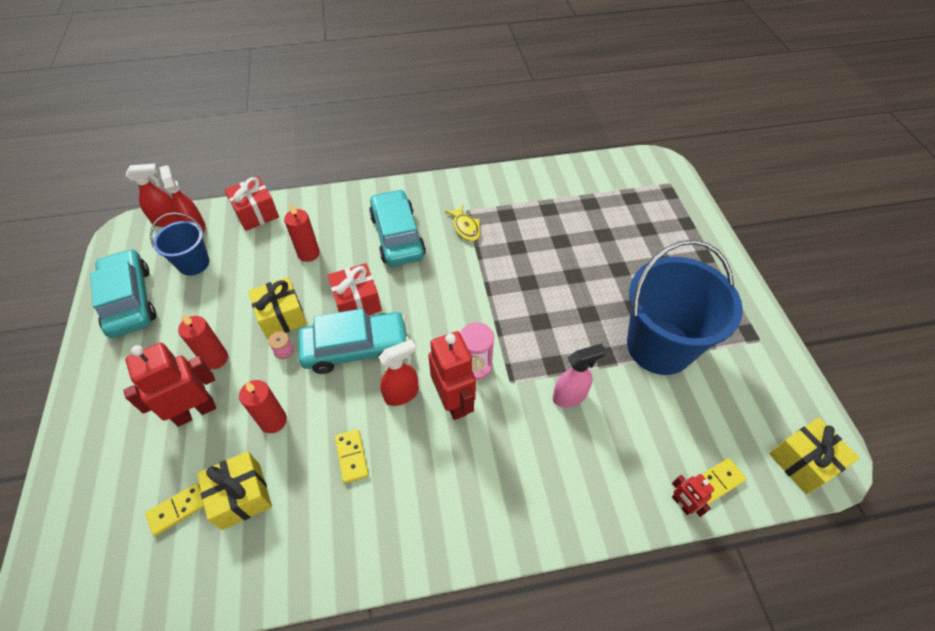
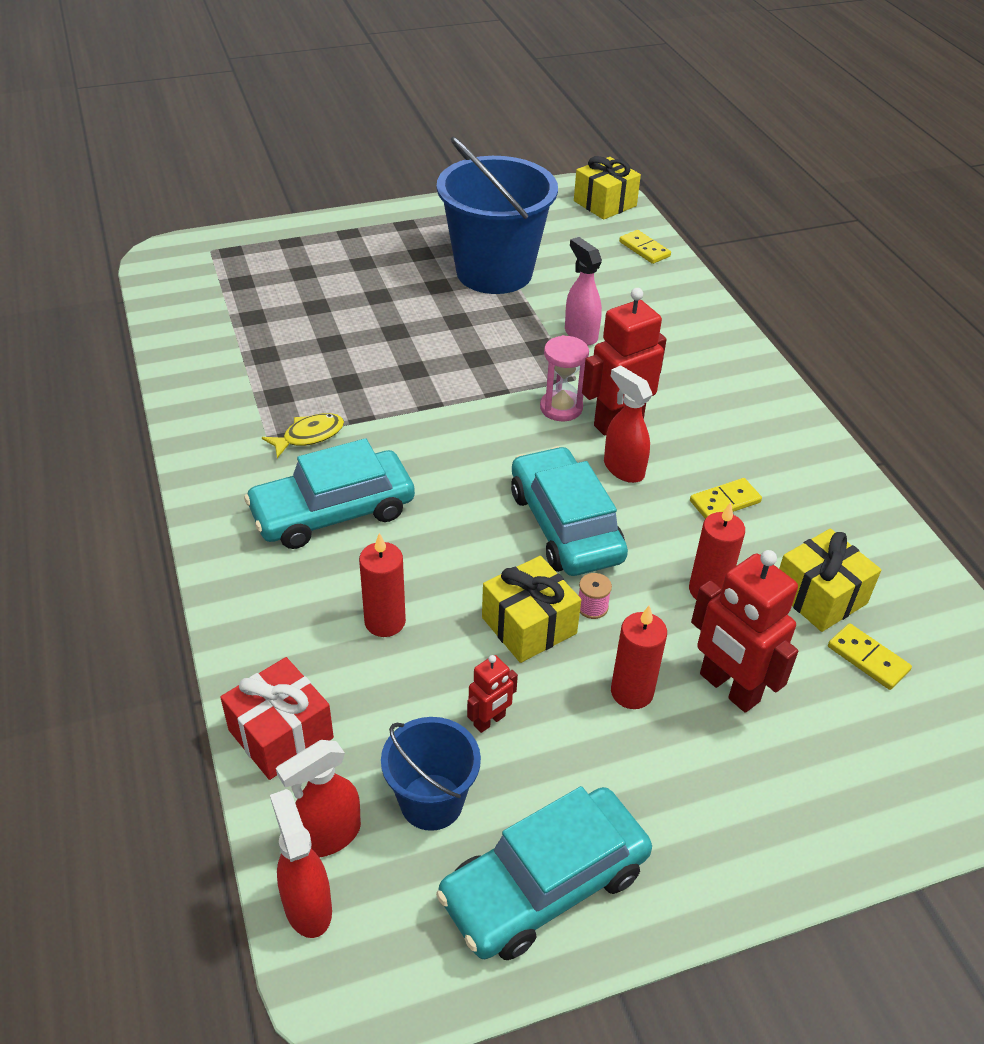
camera: 100 degrees left, 10 degrees down
red gift [327,263,382,315] -> none
red robot [672,474,714,517] -> red robot moved to [467,655,518,733]

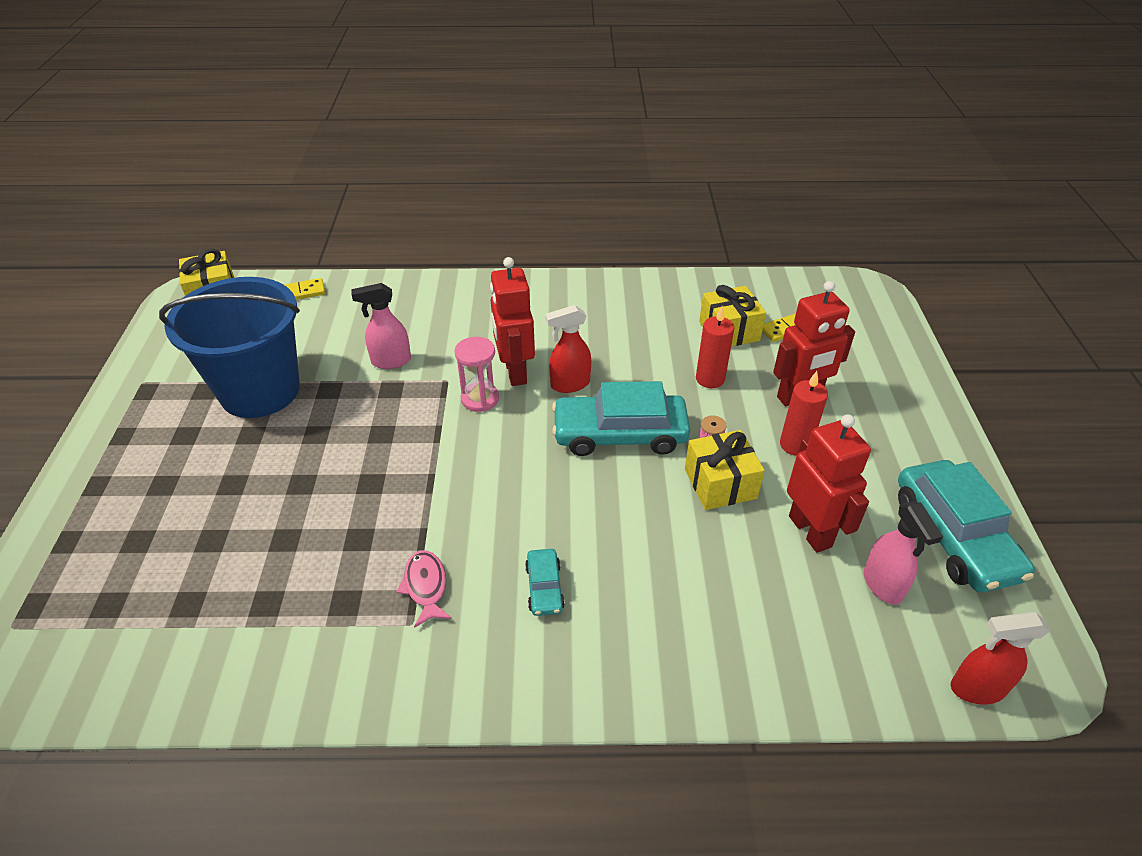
camera: 70 degrees left, 0 degrees up
red gift [220,657,334,780] -> none
turquoise car [244,438,415,549] -> turquoise car [525,549,565,616], size x0.47
yellow fish [262,413,344,458] -> pink fish [397,550,452,628]
red spray bottle [276,740,361,857] -> none
red candle [359,533,406,637] -> none
blue bucket [381,717,481,831] -> pink spray bottle [864,501,943,605]
red robot [467,655,518,733] -> red robot [787,414,871,553], size x1.96
yellow domino [690,478,762,519] -> none

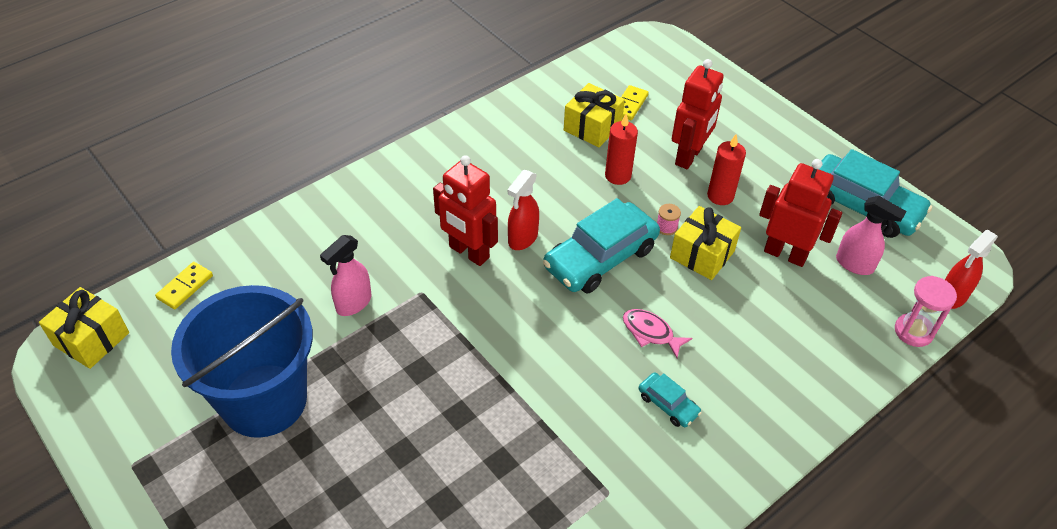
camera: 40 degrees left, 5 degrees up
pink fish [397,550,452,628] -> pink fish moved to [623,309,693,358]
pink hourglass [455,337,499,412] -> pink hourglass moved to [895,276,957,347]

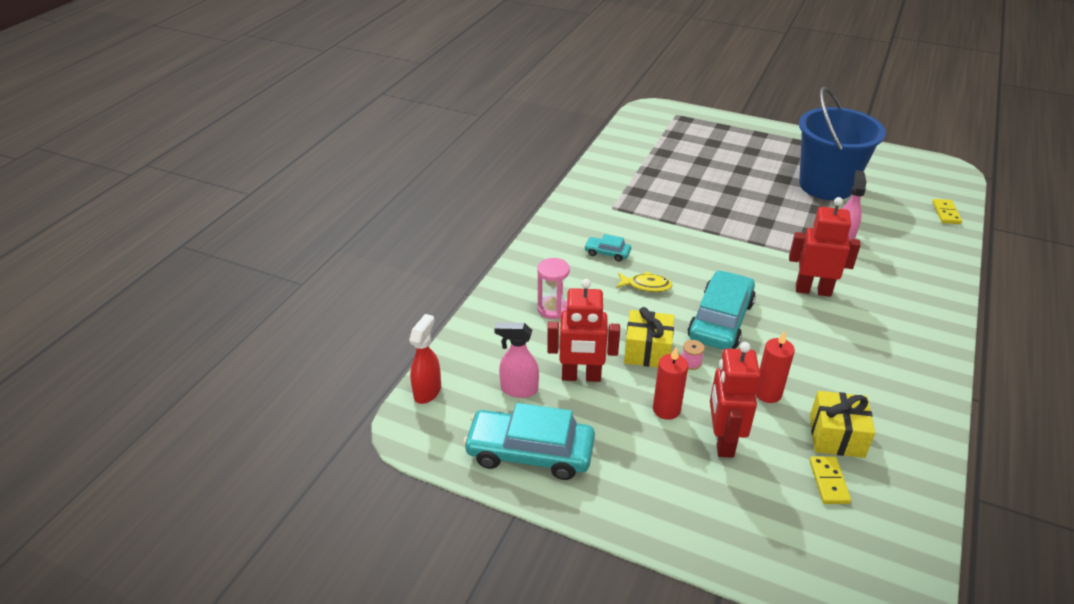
camera: 155 degrees right, 10 degrees down
yellow gift [39,287,129,369] -> none
red spray bottle [508,170,539,250] -> none
pink fish [623,309,693,358] -> yellow fish [616,271,673,292]
pink hourglass [895,276,957,347] -> pink hourglass moved to [537,258,570,319]

